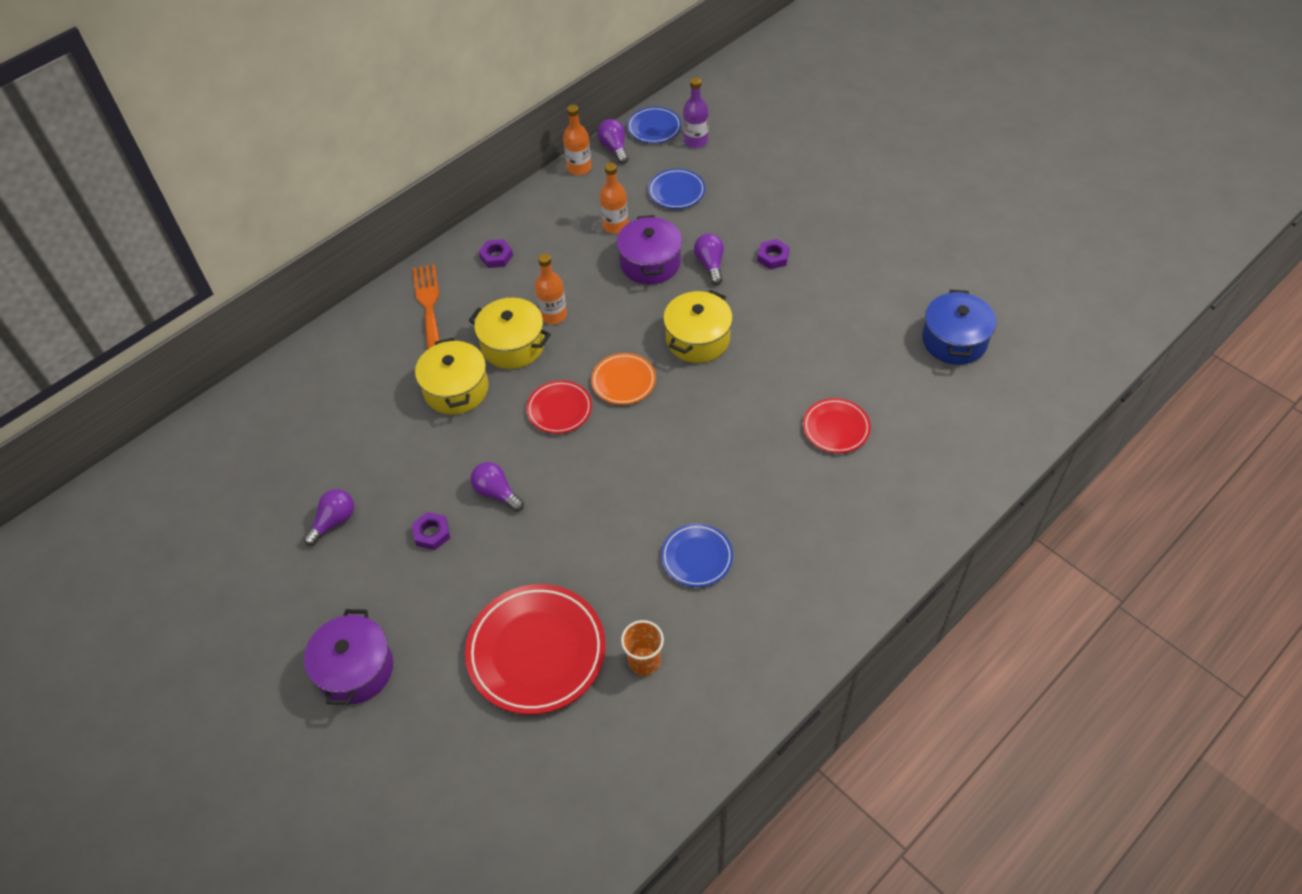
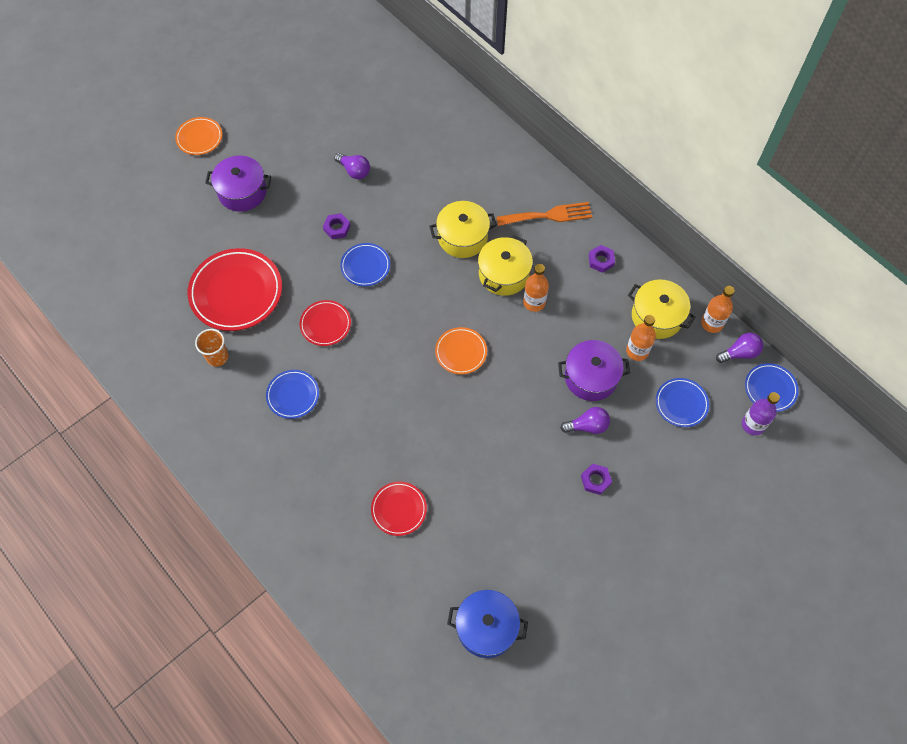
camera: 90 degrees right, 10 degrees up
purple light bulb [470,462,524,512] -> blue plate [340,243,390,286]
red plate [526,380,592,434] -> red plate moved to [299,300,351,346]
yellow pot [663,290,733,363] -> yellow pot moved to [628,279,695,339]
none -> orange plate [175,117,222,155]

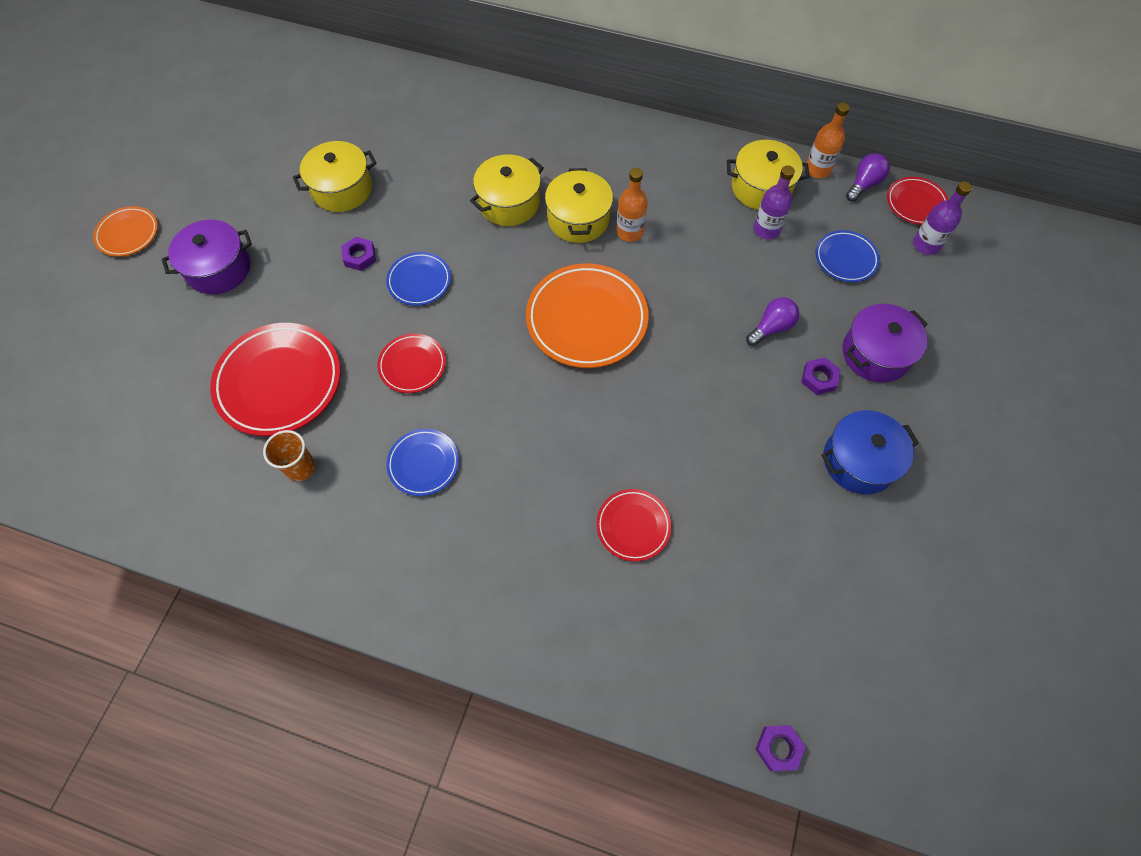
camera: 30 degrees left, 0 degrees up
purple light bulb [334,153,370,179] -> yellow pot [293,141,376,212]
orange plate [435,327,487,374] -> orange plate [526,263,649,368], size x1.85
blue pot [447,590,528,658] -> blue pot moved to [821,410,919,494]
orange fork [496,202,592,226] -> none
purple pot [558,340,630,401] -> purple pot moved to [843,304,928,383]
purple nut [589,245,615,273] -> purple nut moved to [755,725,806,771]
orange bottle [626,315,656,361] -> purple bottle [753,165,795,239]
blue plate [745,363,799,412] -> red plate [887,177,948,225]

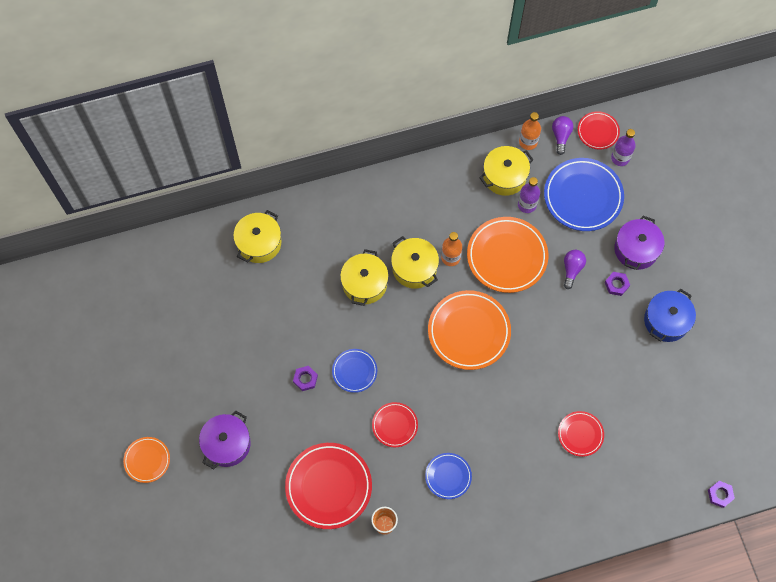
camera: 35 degrees left, 5 degrees up
yellow pot [293,141,376,212] -> yellow pot moved to [233,210,281,263]
blue plate [816,230,880,282] -> blue plate [544,158,624,231], size x1.85
none -> orange plate [467,217,548,293]

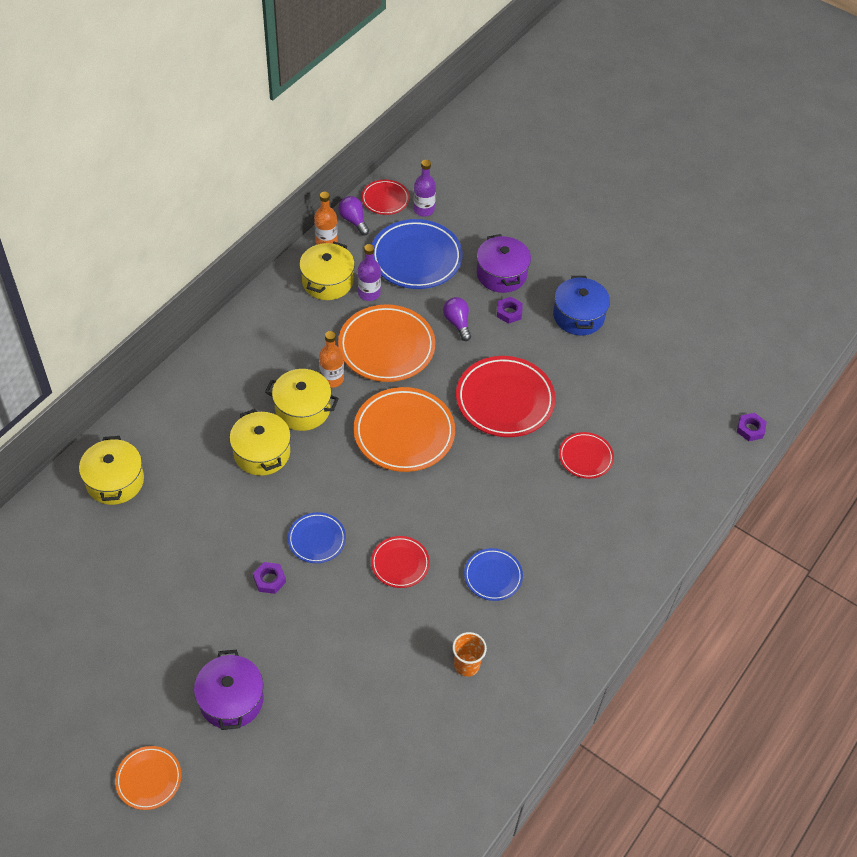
camera: 40 degrees left, 15 degrees down
red plate [285,443,372,529] -> red plate moved to [456,356,556,437]

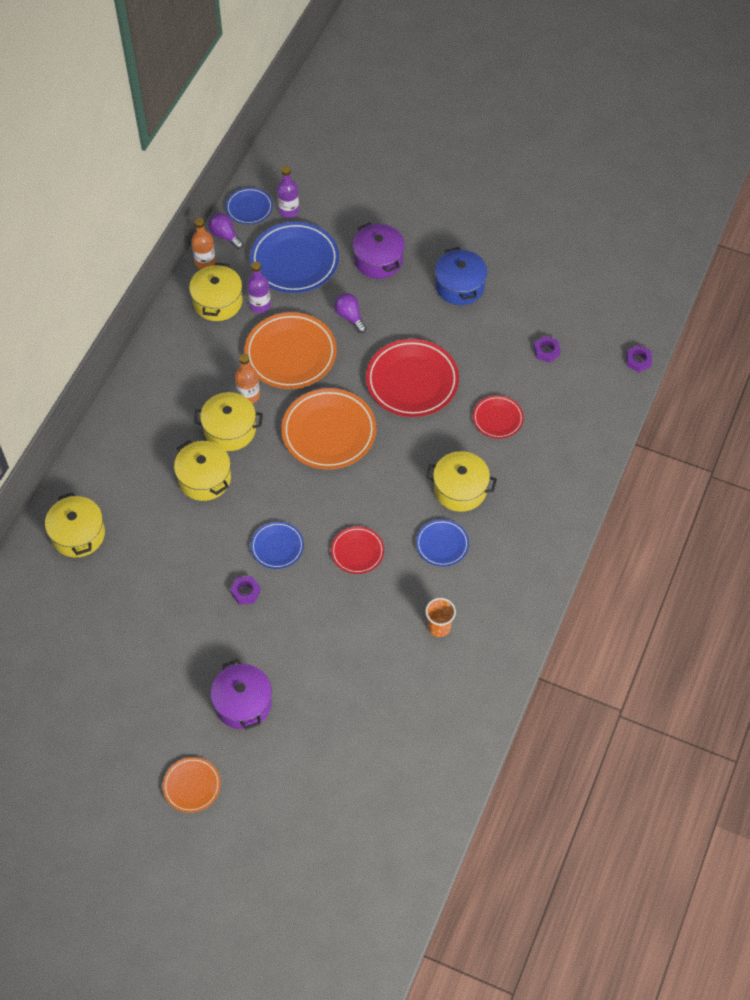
camera: 10 degrees left, 5 degrees up
red plate [361,180,410,215] -> blue plate [226,188,273,225]
purple nut [497,297,523,324] -> purple nut moved to [534,336,561,363]
none -> yellow pot [426,451,497,512]

